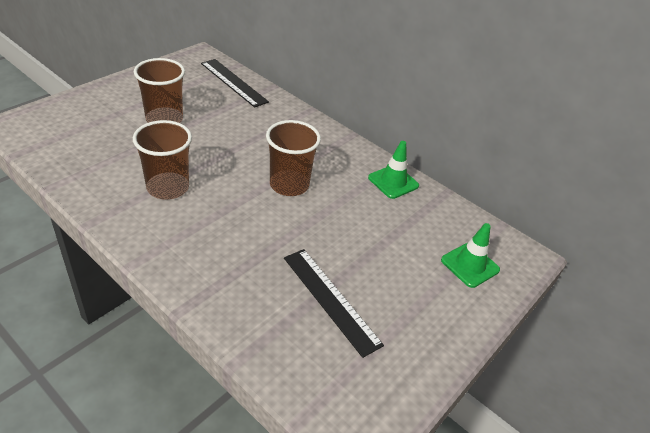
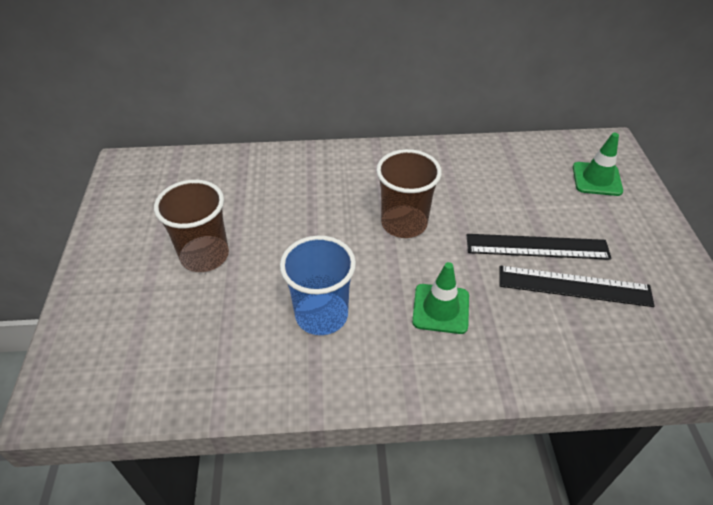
camera: 40 degrees left, 5 degrees up
brown cup [133,120,192,200] -> blue cup [280,236,356,335]
black ruler [201,59,269,108] -> black ruler moved to [467,234,612,260]
green traffic cone [368,141,419,199] -> green traffic cone moved to [412,262,469,334]

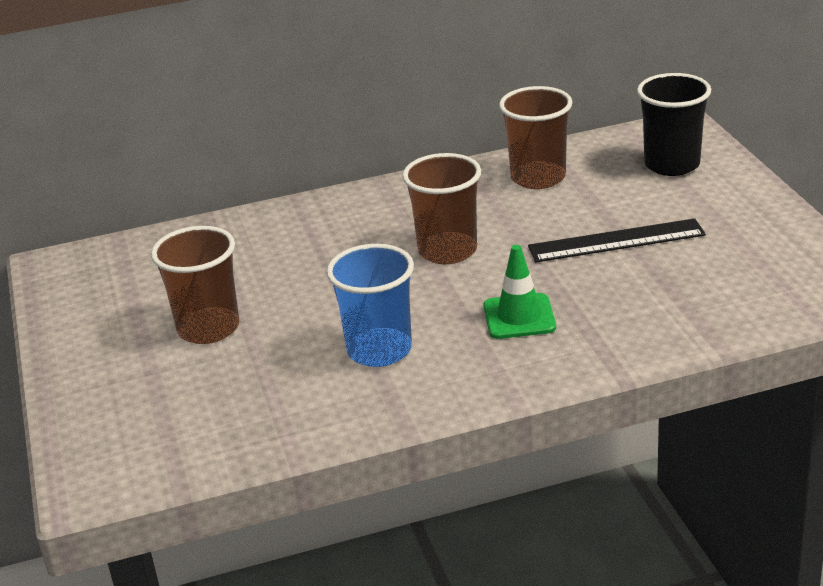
camera: 10 degrees left, 15 degrees down
black ruler [499,266,654,307] -> none
green traffic cone [573,133,623,196] -> black cup [637,73,711,176]
none -> brown cup [499,86,573,189]

